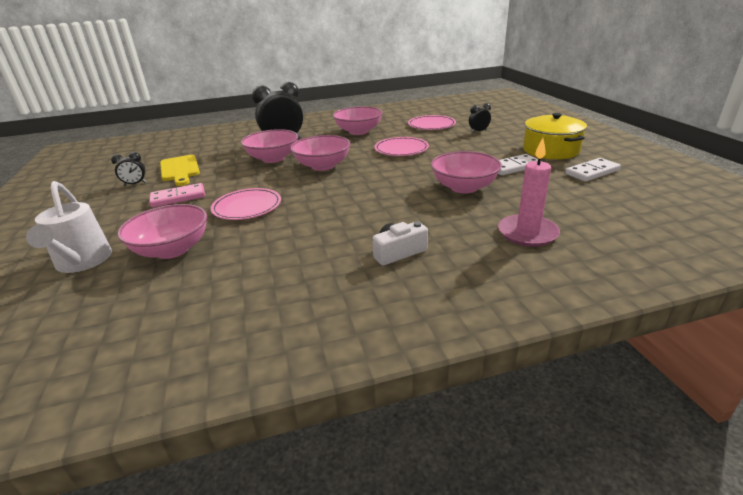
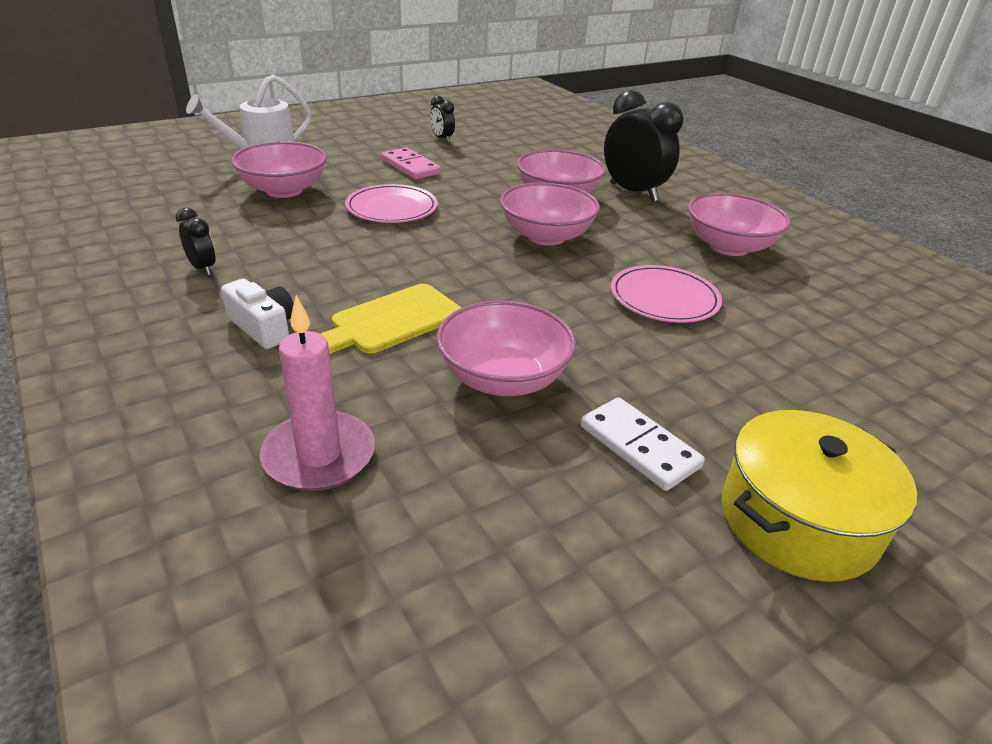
camera: 70 degrees right, 5 degrees up
yellow cutting board [160,155,200,186] -> yellow cutting board moved to [321,284,461,354]
pink plate [408,115,456,130] -> none
black clock [469,103,491,133] -> black clock moved to [176,208,216,276]
white domino [565,158,621,182] -> none

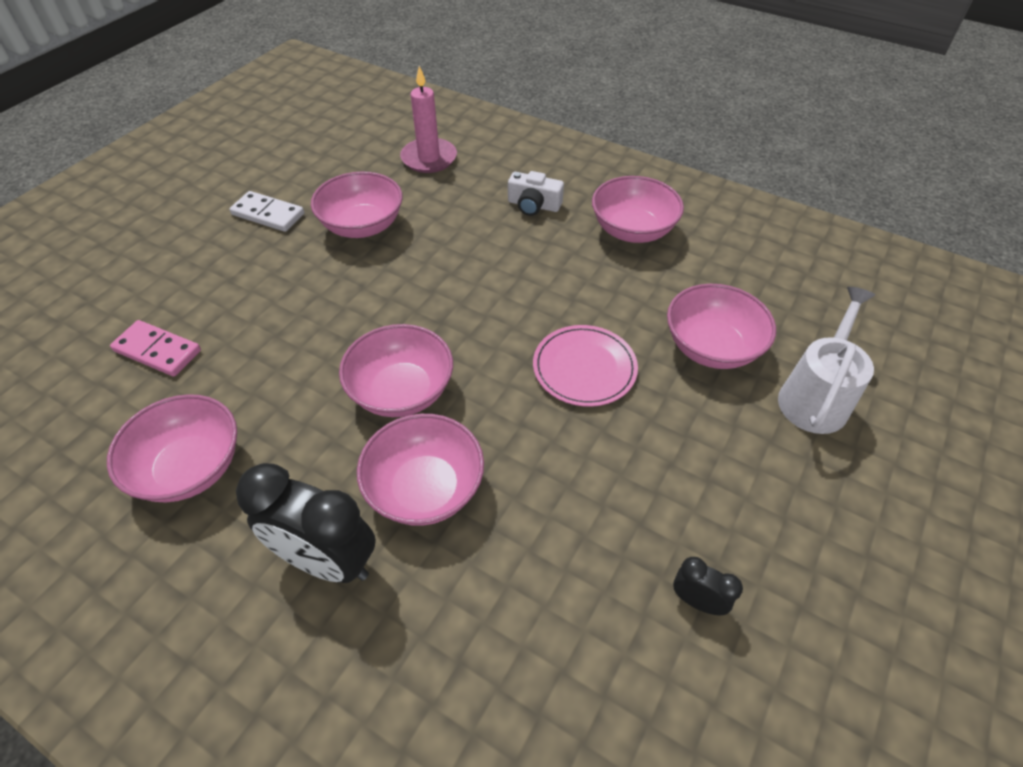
camera: 155 degrees right, 15 degrees up
black clock [176,208,216,276] -> pink bowl [592,176,684,243]
yellow cutting board [321,284,461,354] -> none
pink domino [381,148,441,179] -> pink domino moved to [110,320,201,377]
pink plate [611,265,722,323] -> none
yellow pot [722,410,917,582] -> none

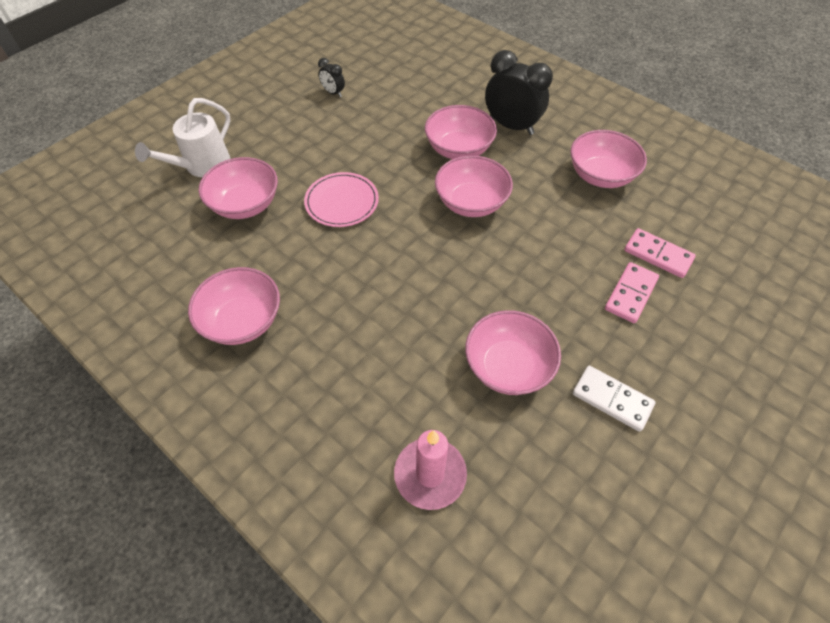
camera: 170 degrees left, 5 degrees up
white camera [508,171,564,216] -> none
none -> pink domino [605,262,659,323]

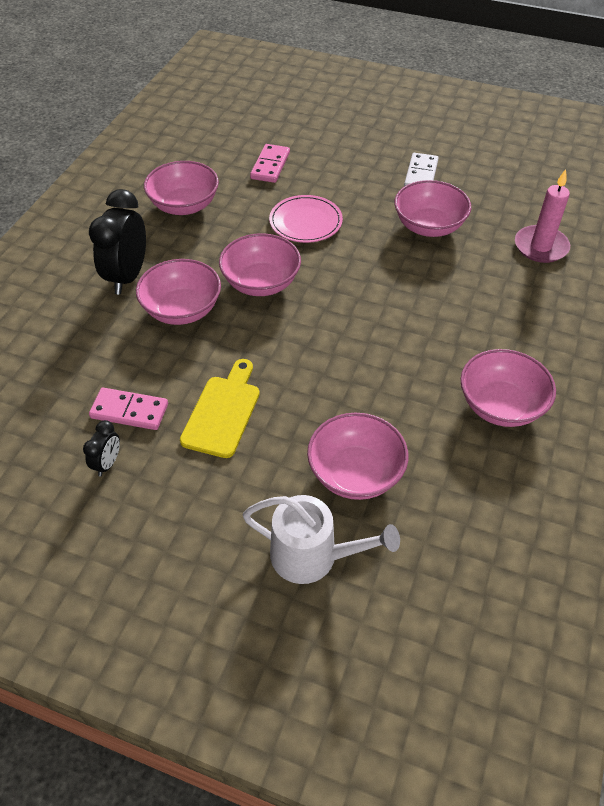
camera: 110 degrees left, 5 degrees down
pink plate [304,172,379,227] -> pink plate moved to [269,195,343,243]
pink domino [605,262,659,323] -> pink domino moved to [89,388,168,430]
none -> yellow cutting board [180,359,260,458]

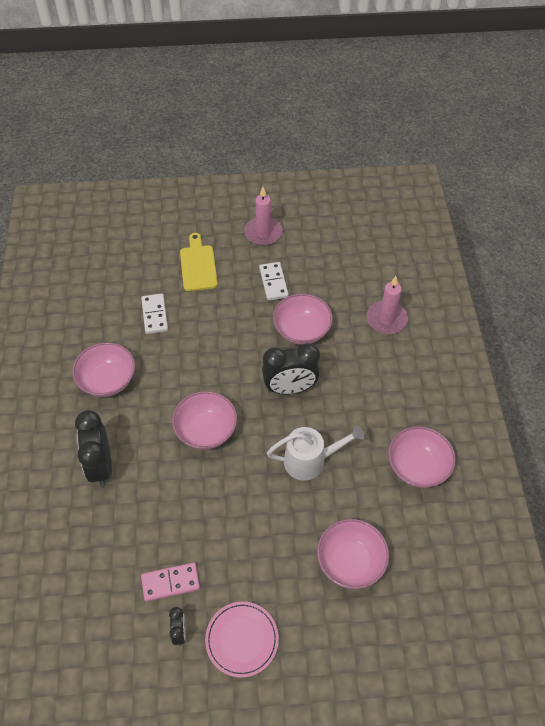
camera: 25 degrees left, 5 degrees up
pink bowl [136,259,221,325] -> none
yellow cutting board [180,359,260,458] -> yellow cutting board moved to [180,233,218,291]
white watering can [243,495,400,584] -> white watering can moved to [267,425,364,481]
pink domino [250,144,290,183] -> white domino [141,293,168,334]
pink plate [269,195,343,243] -> pink plate moved to [205,602,279,678]
none -> pink candle [244,187,283,246]
none -> black clock [262,343,320,394]

